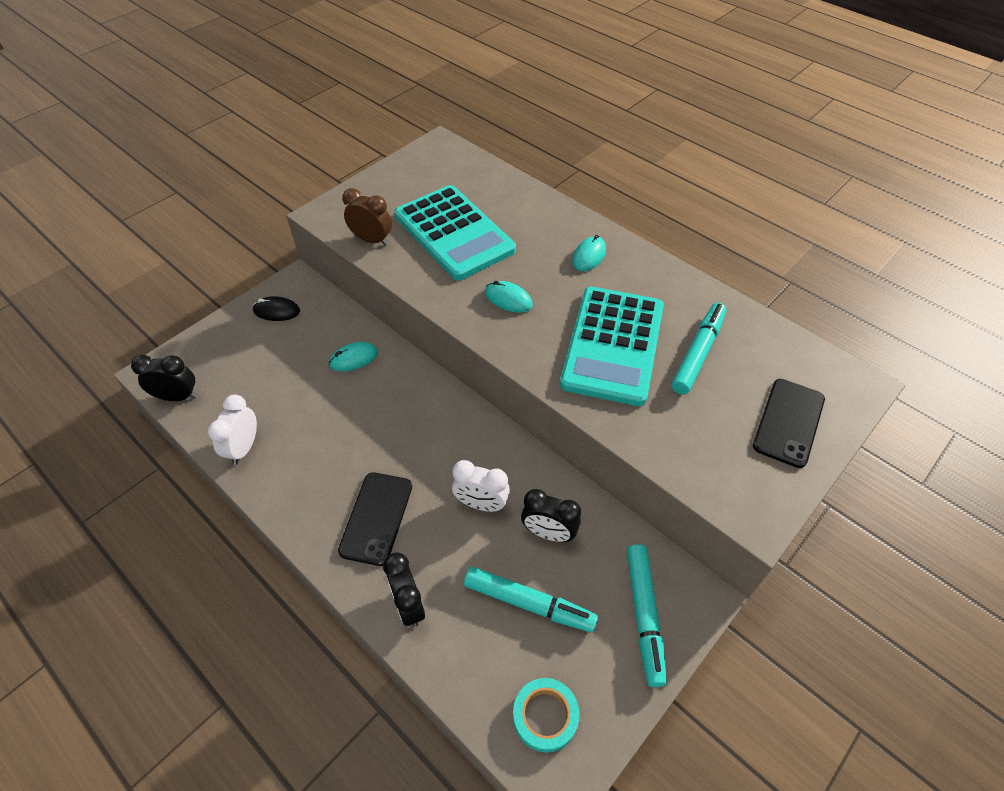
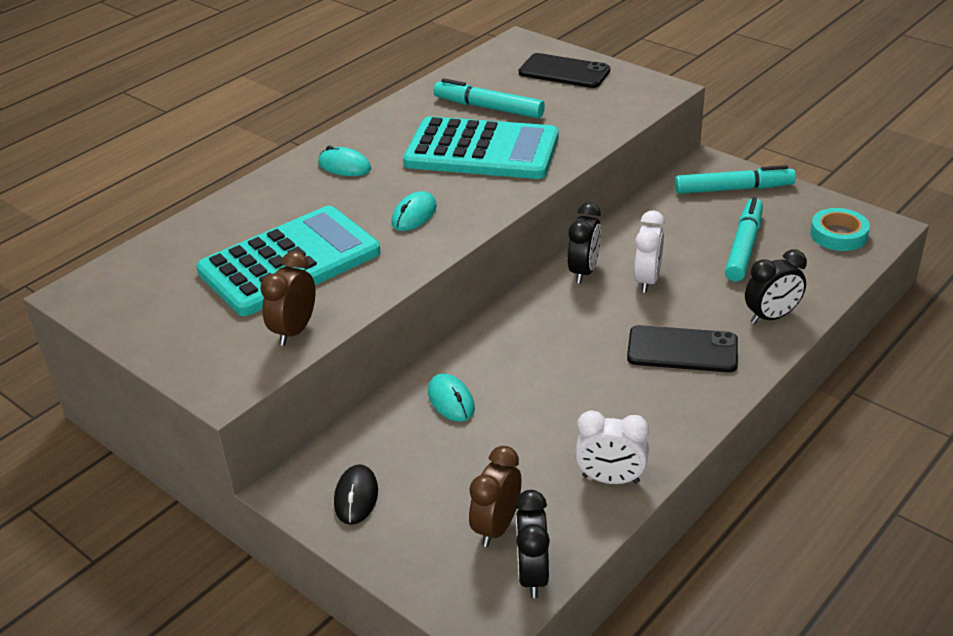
camera: 90 degrees left, 15 degrees down
black clock [521,489,581,542] -> black clock moved to [568,202,601,283]
none -> brown clock [469,446,521,547]

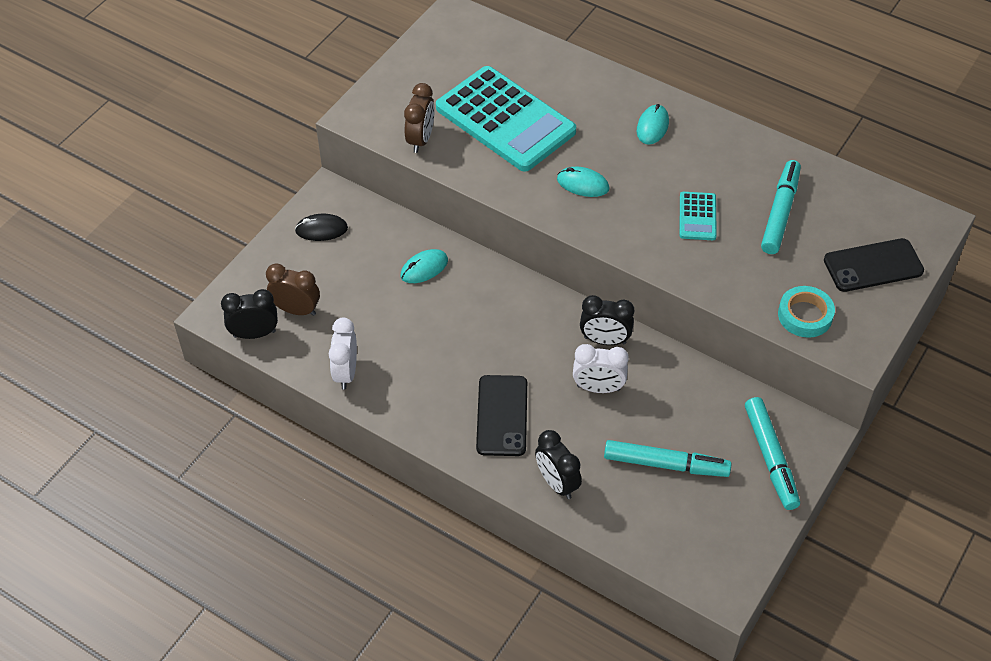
camera: 80 degrees right, 15 degrees up
brown clock [260,251,315,346] -> brown clock turned 90 degrees clockwise [404,83,435,153]
turquoise calculator [403,116,558,179] -> turquoise calculator [679,192,717,240], size x0.44
black phone [519,53,610,88] -> black phone turned 60 degrees clockwise [824,238,924,292]
turquoise tape [810,208,870,251] -> turquoise tape moved to [778,286,835,338]

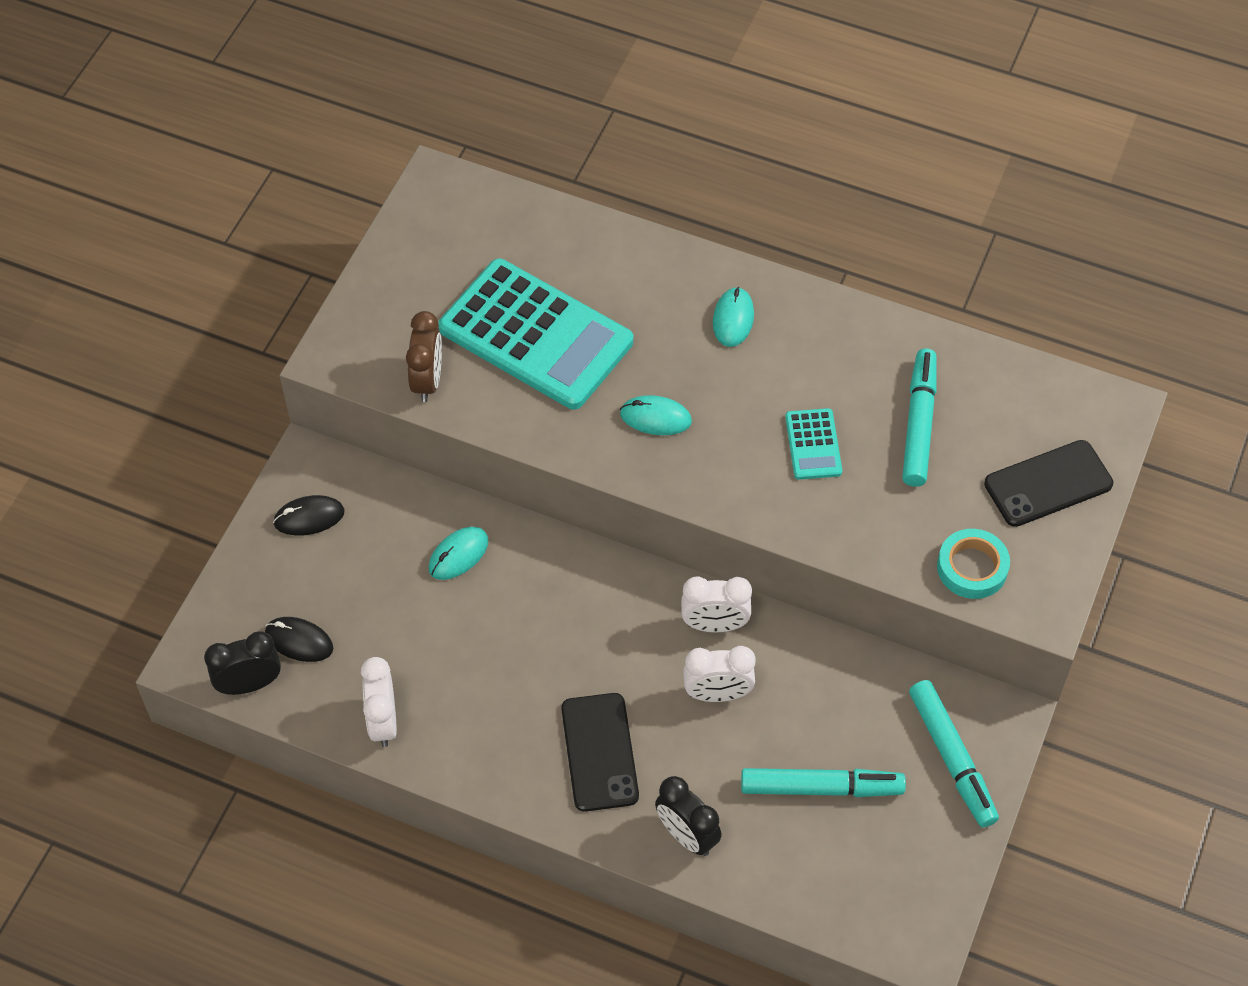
camera: 10 degrees left, 5 degrees up
brown clock [266,264,320,316] -> black mouse [265,617,333,662]
black clock [580,295,634,345] -> white clock [681,576,752,632]

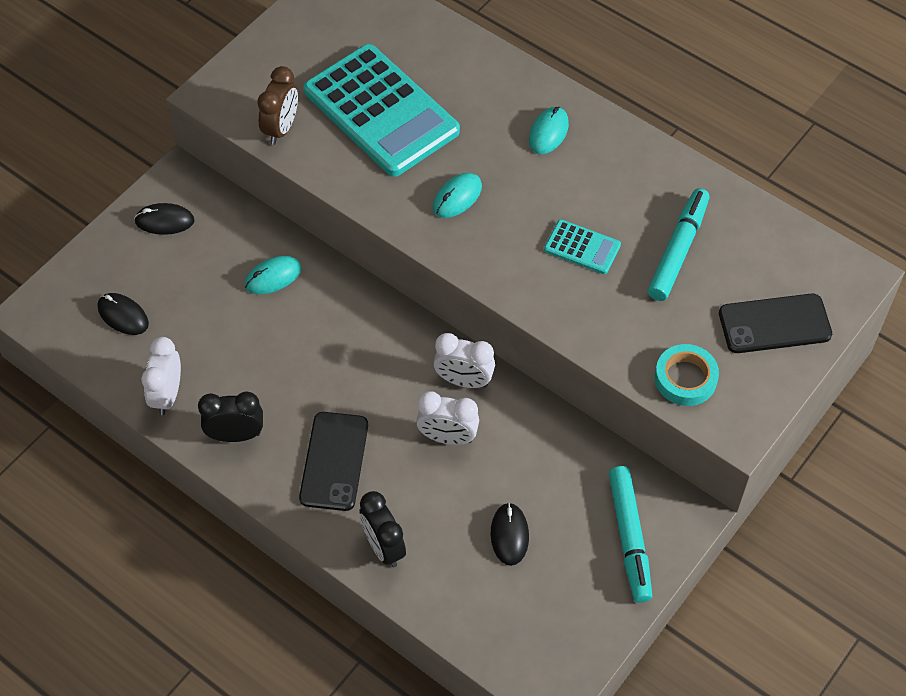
camera: 15 degrees right, 0 degrees up
black clock [204,631,281,695] -> black clock moved to [198,392,263,442]
turquoise mouse [620,395,692,435] -> turquoise mouse turned 75 degrees counterclockwise [433,173,482,218]
turquoise marker [741,768,906,797] -> black mouse [491,503,529,566]
turquoise calculator [785,408,842,480] -> turquoise calculator turned 75 degrees counterclockwise [544,219,621,274]

